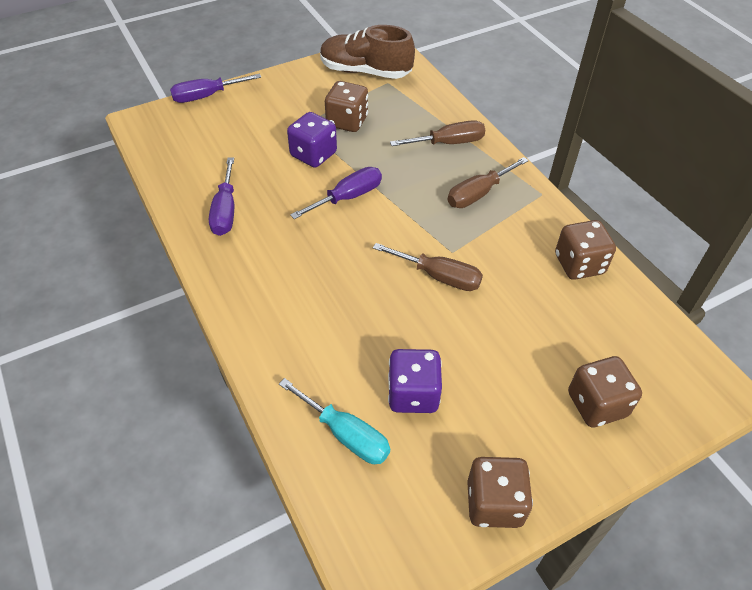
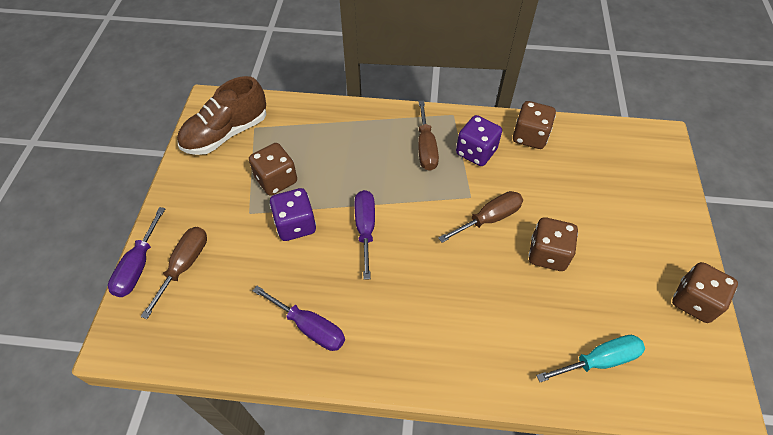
camera: 55 degrees left, 5 degrees up
purple dice [388,349,442,413] -> purple dice moved to [456,115,502,166]
brown screwdriver [390,120,485,146] -> brown screwdriver moved to [141,227,207,319]
brown dice [568,356,642,427] -> brown dice moved to [528,217,578,271]

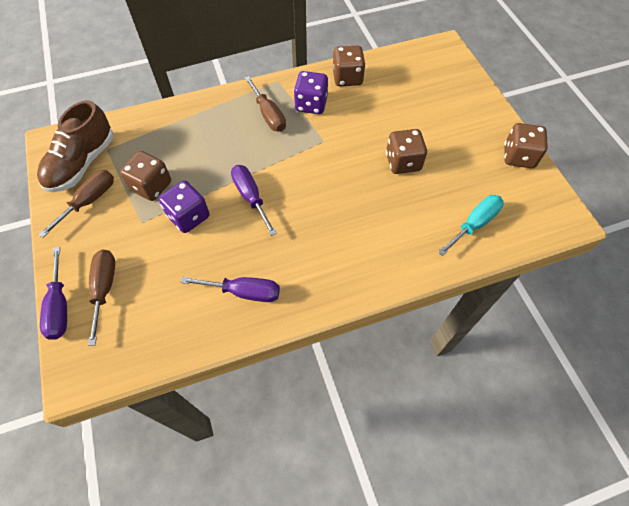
camera: 25 degrees left, 5 degrees up
brown screwdriver [438,191,523,243] -> brown screwdriver moved to [38,170,114,238]

